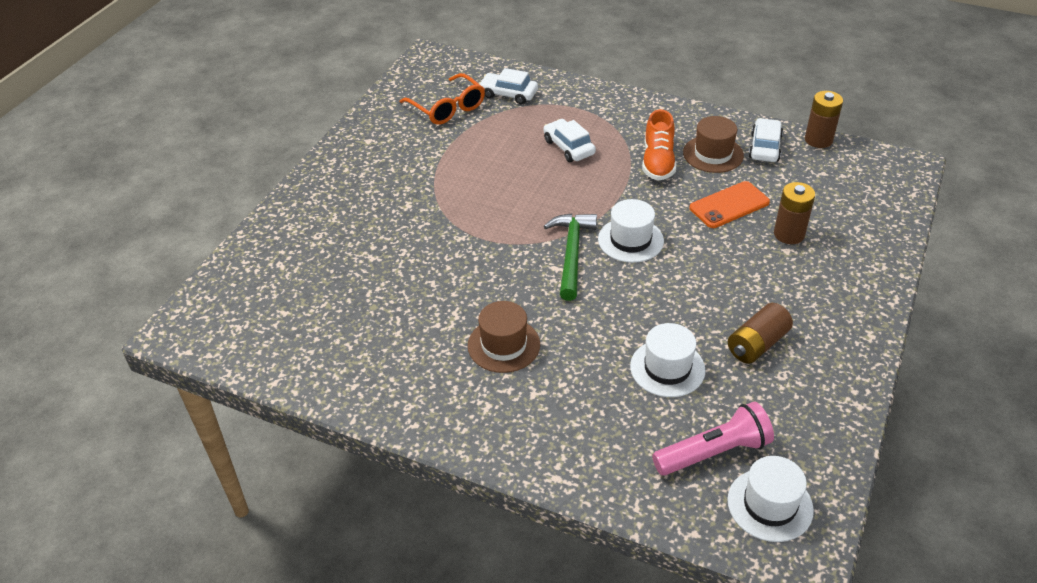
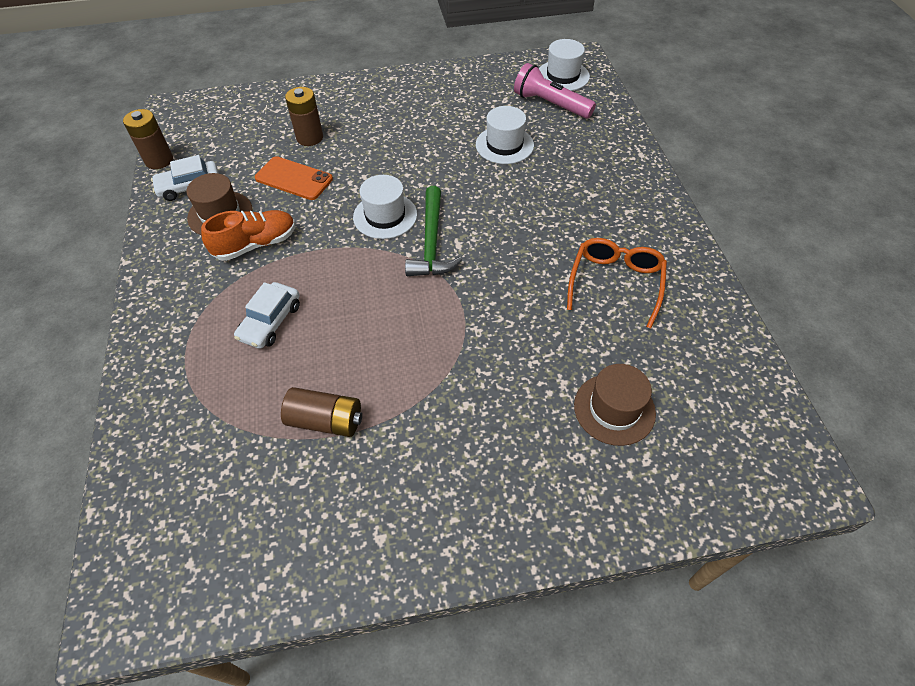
camera: 125 degrees left, 10 degrees up
orange glasses [400,73,485,125] -> orange glasses moved to [567,238,667,329]
brown hat [468,301,540,373] -> brown hat moved to [574,364,656,446]
white car [479,68,538,104] -> none
green hammer [544,214,597,301] -> green hammer turned 60 degrees counterclockwise [405,186,462,276]
brown battery [728,303,793,364] -> brown battery moved to [281,387,362,437]

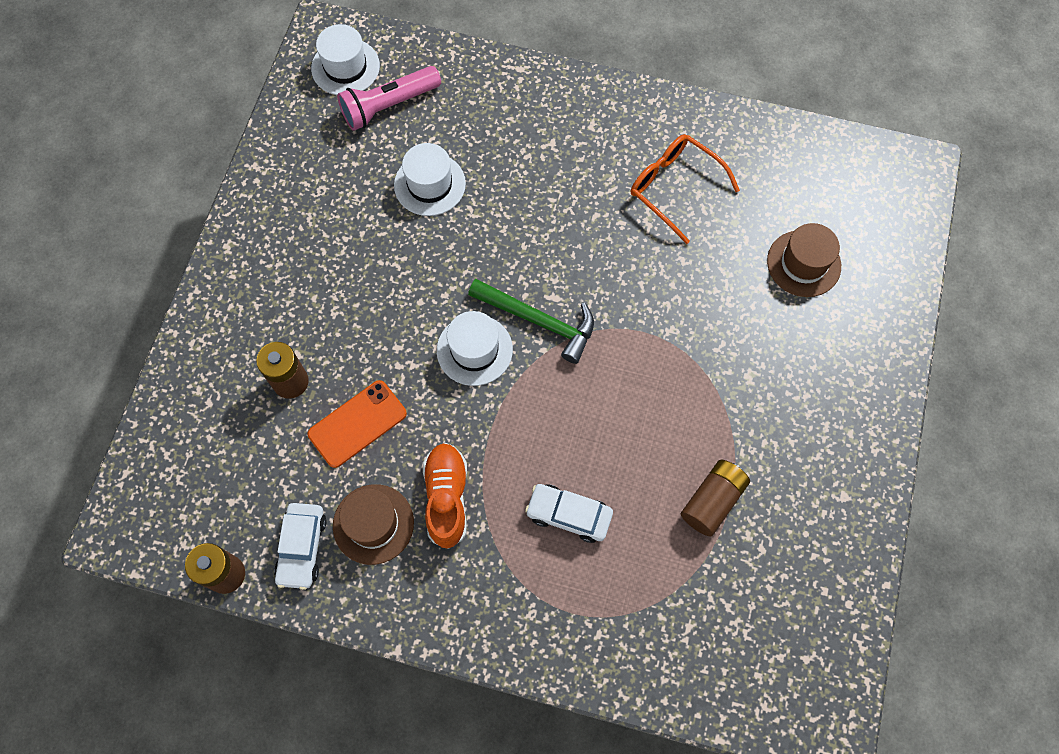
camera: 65 degrees left, 15 degrees up
white car [234,282,300,349] -> white car turned 150 degrees clockwise [525,484,613,543]

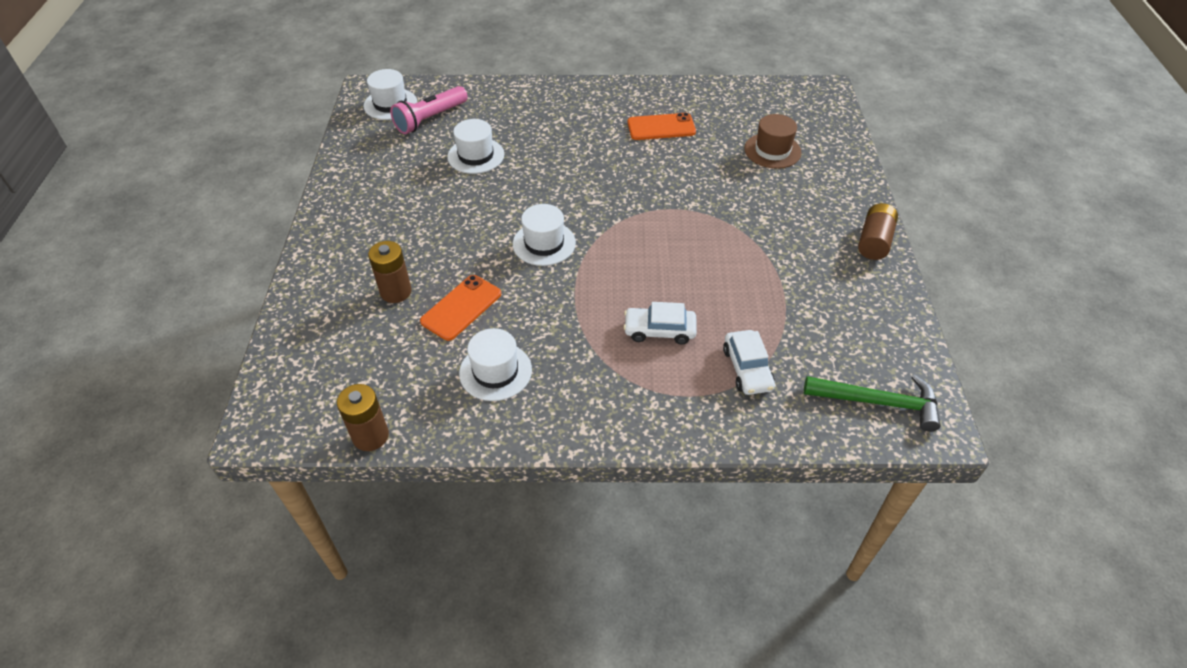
camera: 15 degrees left, 20 degrees down
white car [274,503,327,590] -> white car moved to [723,330,775,395]
brown hat [333,484,414,565] -> white hat [459,328,532,401]
orange shoe [423,443,467,549] -> none
green hammer [468,279,594,364] -> green hammer moved to [804,375,941,432]
orange glasses [631,134,740,244] -> orange phone [628,113,696,140]
brown battery [681,460,750,536] -> brown battery moved to [858,203,898,260]

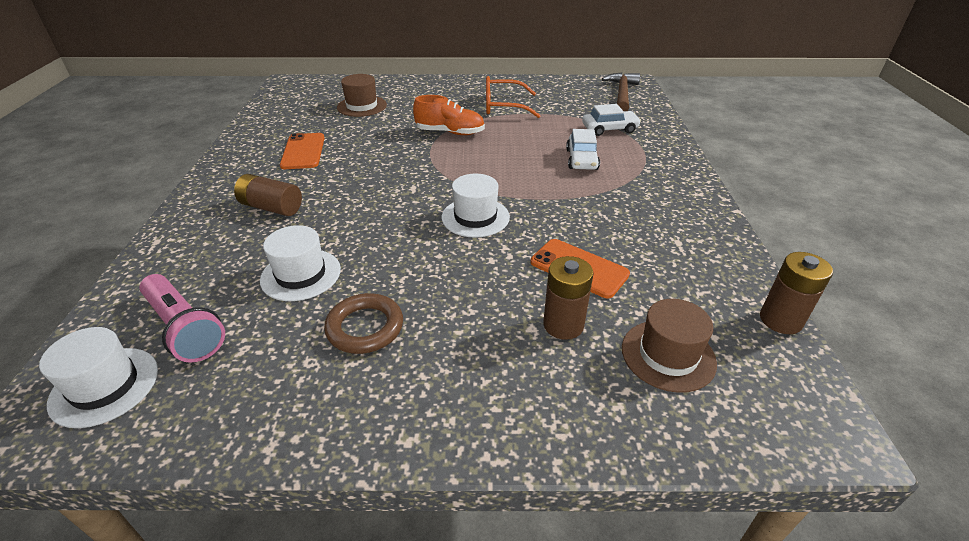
camera: 90 degrees left, 10 degrees down
white hat [459,328,532,401] -> none
green hammer [804,375,941,432] -> brown hammer [602,73,640,111]
brown battery [858,203,898,260] -> brown battery moved to [234,174,302,216]
none -> brown ring [324,293,403,354]
none -> orange shoe [413,95,485,135]
none -> orange glasses [486,76,541,118]
none -> brown hat [622,299,717,393]

